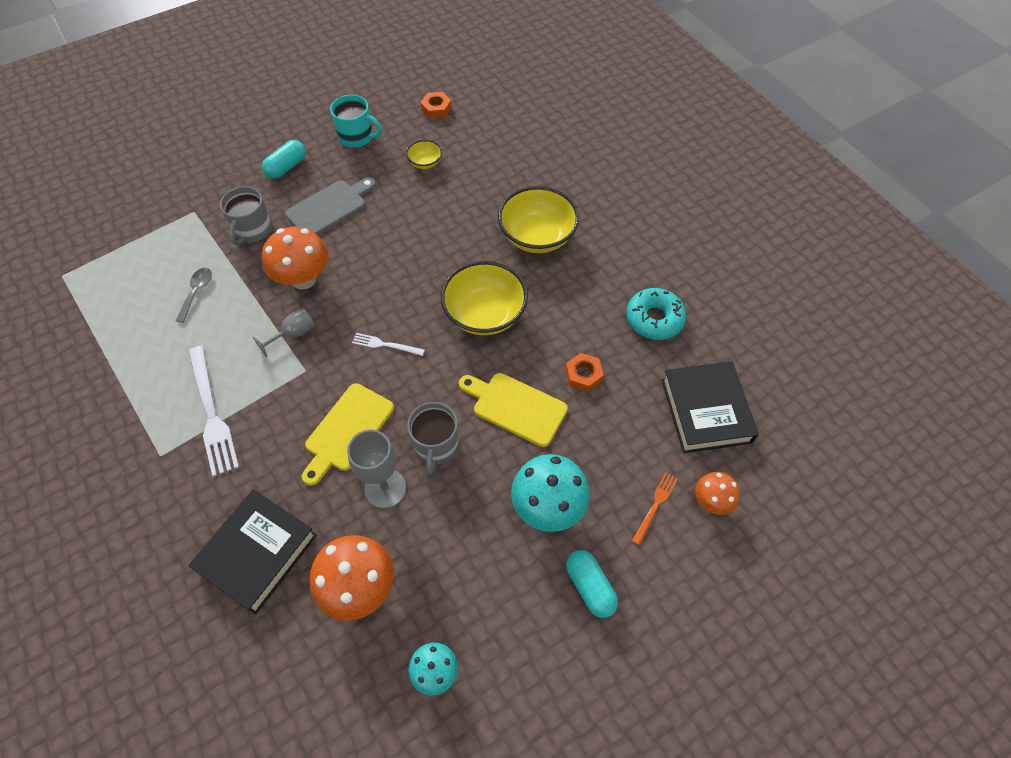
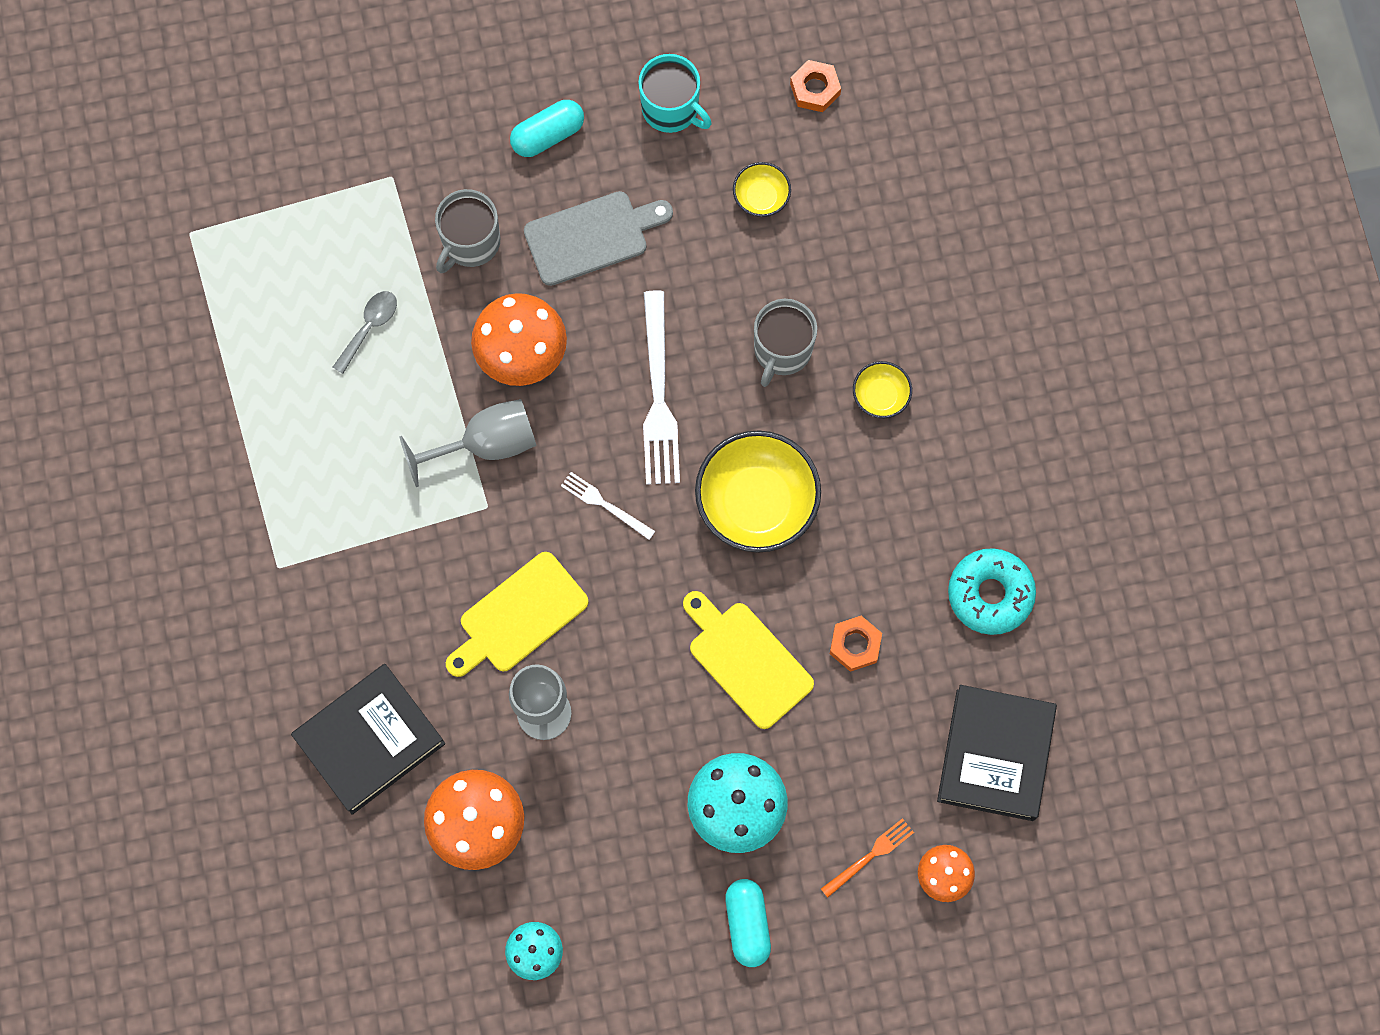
camera: 20 degrees right, 15 degrees up
white fork [188,346,239,477] -> white fork moved to [643,290,680,485]
grey goblet [253,308,315,357] -> grey goblet [399,399,536,487], size x1.57
grey mug [407,402,459,475] -> grey mug moved to [754,299,817,387]
yellow bowl [498,186,579,253] -> yellow bowl [853,361,912,418], size x0.48

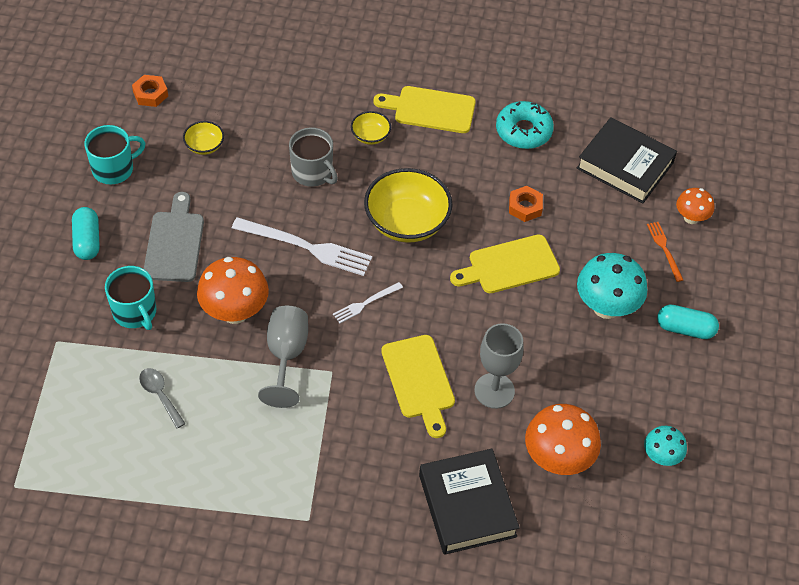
camera: 70 degrees left, 20 degrees down
grey mug [435,189,500,273] -> turquoise mug [105,266,156,330]
none -> yellow cutting board [374,86,476,133]

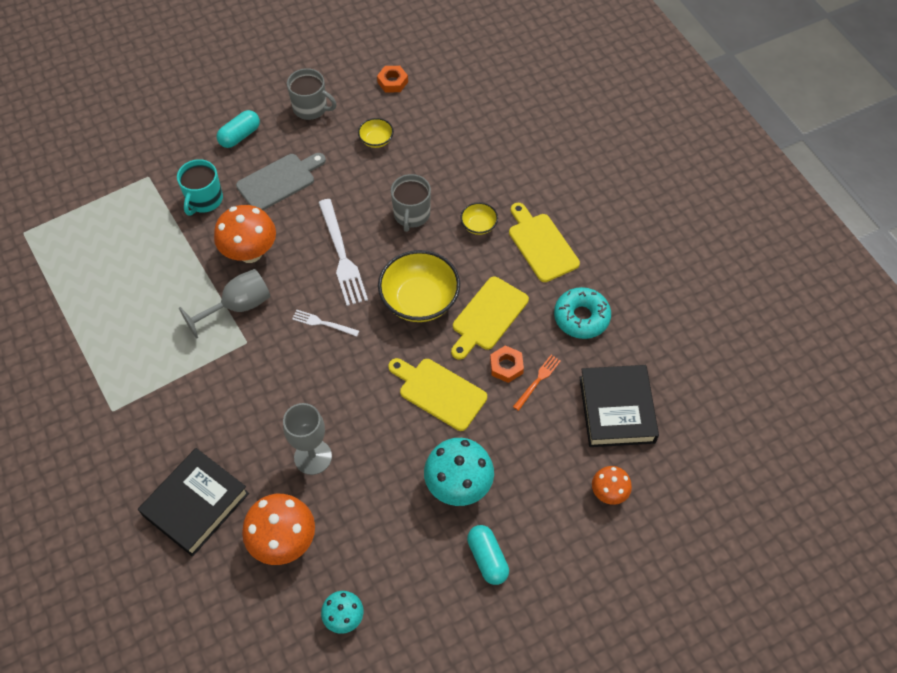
camera: 55 degrees right, 5 degrees up
turquoise mug [84,125,145,184] -> grey mug [287,68,337,120]
grey spoon [139,368,186,429] -> none
yellow cutting board [381,335,455,438] -> yellow cutting board moved to [451,277,529,360]
orange fork [647,222,683,282] -> orange fork moved to [513,355,561,411]

